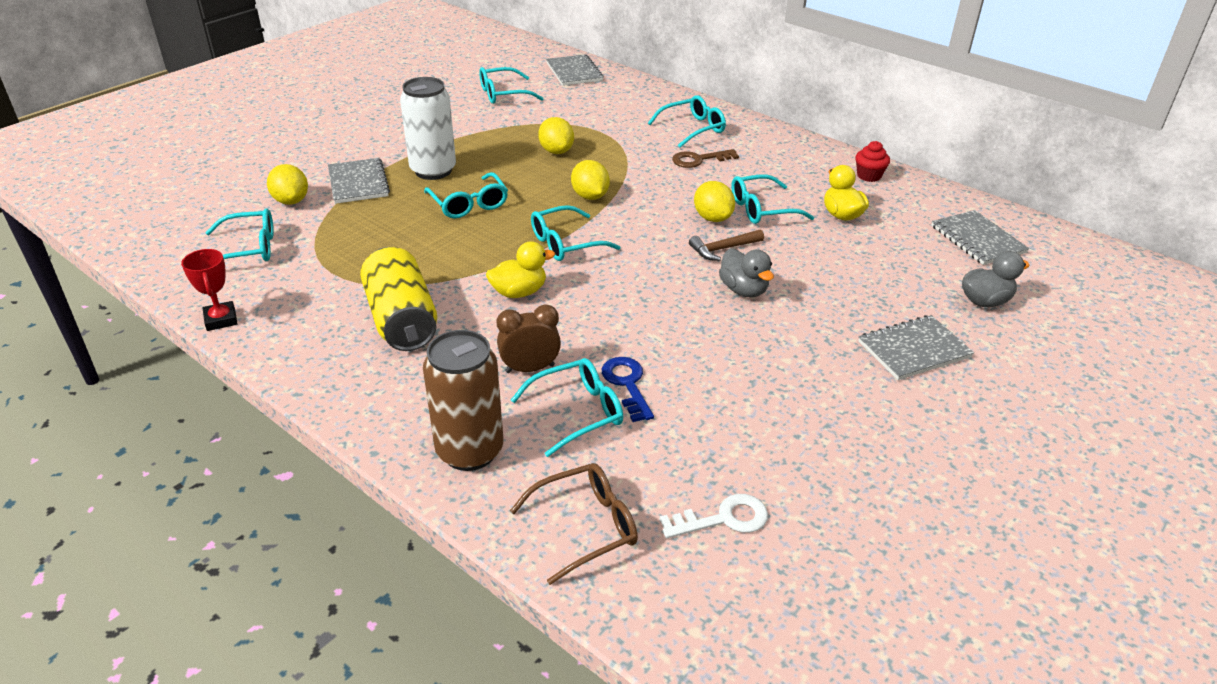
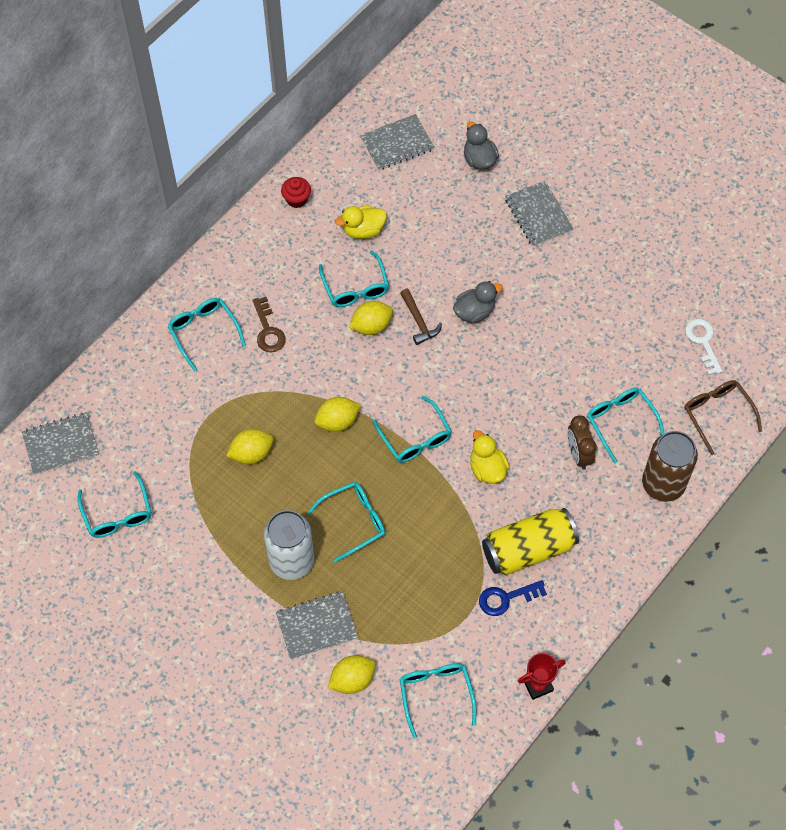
camera: 90 degrees left, 25 degrees up
blue key [602,357,654,422] -> blue key moved to [479,580,547,616]

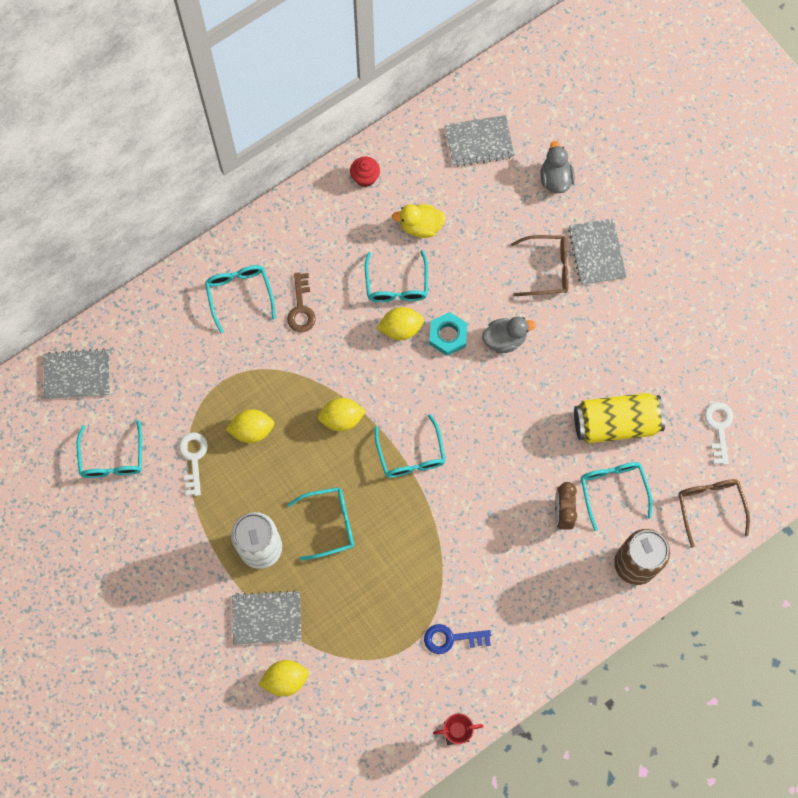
camera: 15 degrees right, 10 degrees up
brown hammer [400,289,442,345] -> turquoise nut [429,312,467,356]
turquoise glasses [400,663,476,738] -> none
yellow duck [470,430,509,484] -> none
yellow can [482,508,579,576] -> yellow can moved to [574,393,665,444]
none -> white key [179,432,208,496]
none -> brown glasses [511,235,569,296]

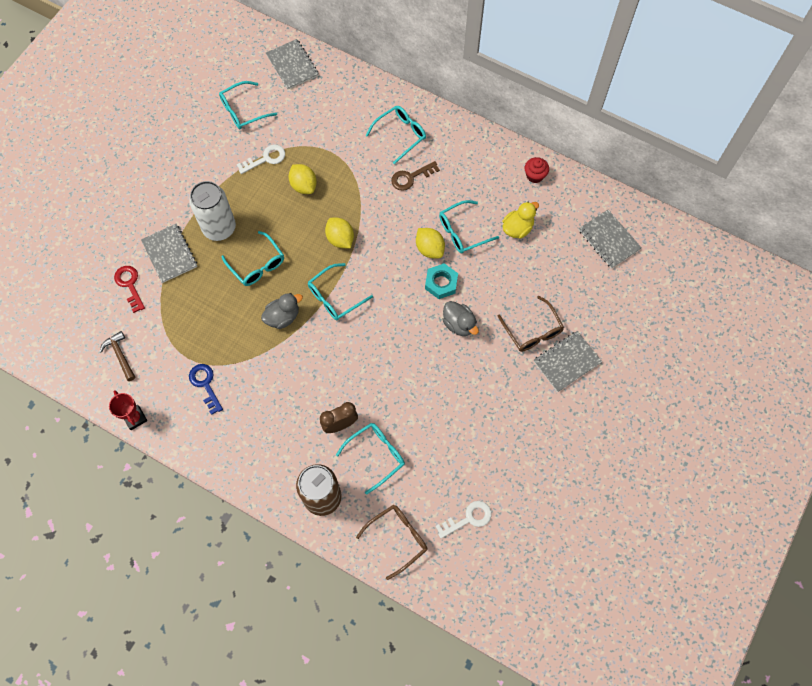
camera: 65 degrees right, 5 degrees down
yellow lemon [259,660,309,697] -> red key [114,266,145,313]
yellow duck [392,204,446,238] -> yellow duck turned 75 degrees clockwise [502,202,539,239]
grey duck [540,141,575,193] -> grey duck moved to [261,293,303,329]
yellow can [574,393,665,444] -> none
none -> brown hammer [100,331,135,381]

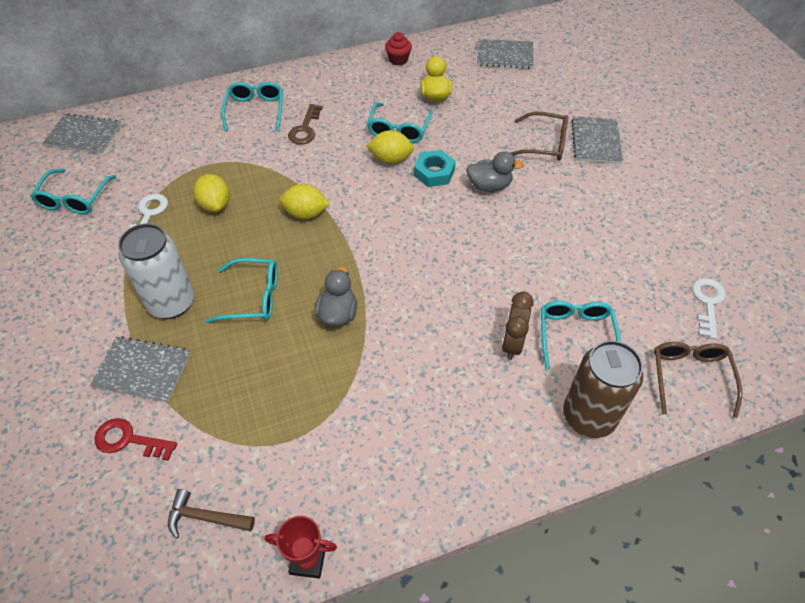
camera: 50 degrees left, 15 degrees down
blue key [189,364,223,415] -> none
yellow lemon [288,164,317,194] -> yellow lemon turned 60 degrees clockwise [193,174,230,212]
turquoise glasses [308,263,373,320] -> none

